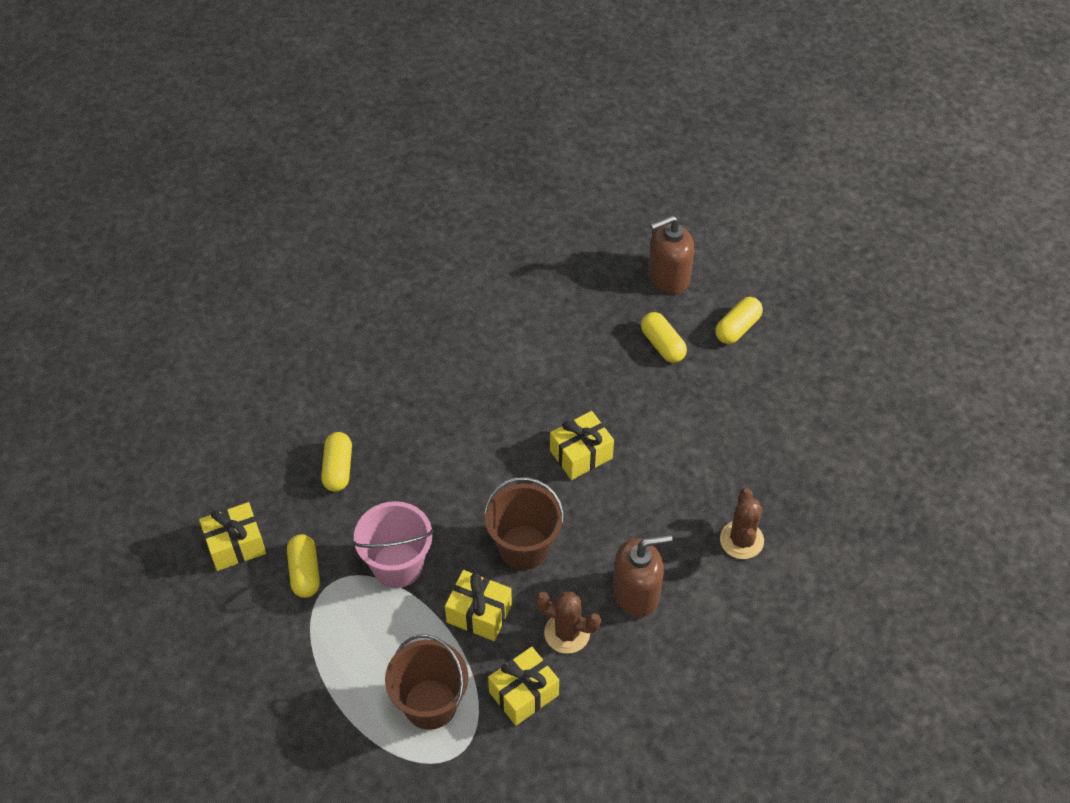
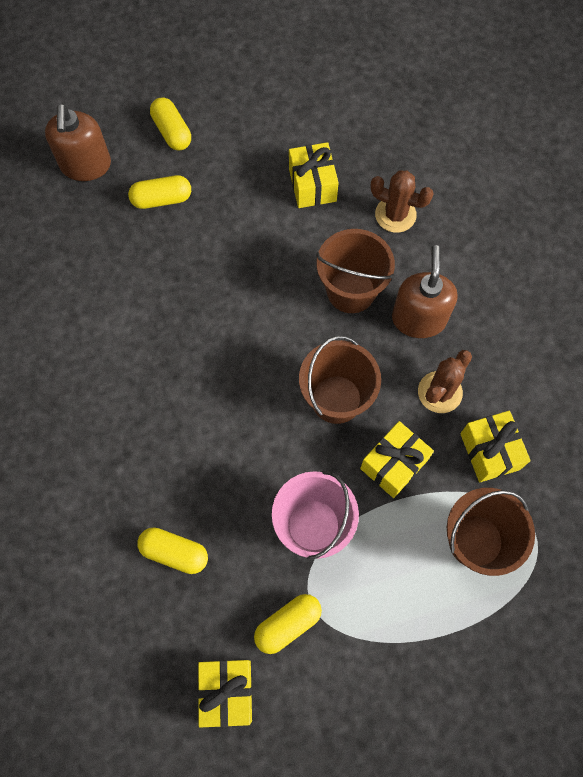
camera: 70 degrees left, 15 degrees up
yellow capsule [287,534,320,598] -> yellow capsule turned 45 degrees counterclockwise [254,594,322,654]
yellow gift [550,411,614,480] -> yellow gift moved to [289,142,339,208]
none -> brown bucket [316,229,395,313]

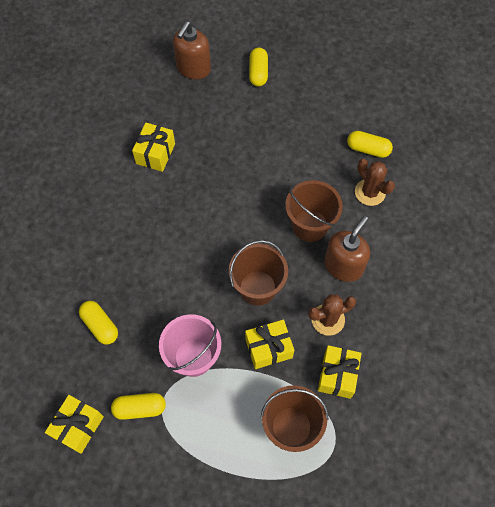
camera: 30 degrees right, 5 degrees down
yellow capsule [128,175,191,209] -> yellow capsule moved to [347,131,393,158]
yellow gift [289,142,339,208] -> yellow gift moved to [132,123,175,172]

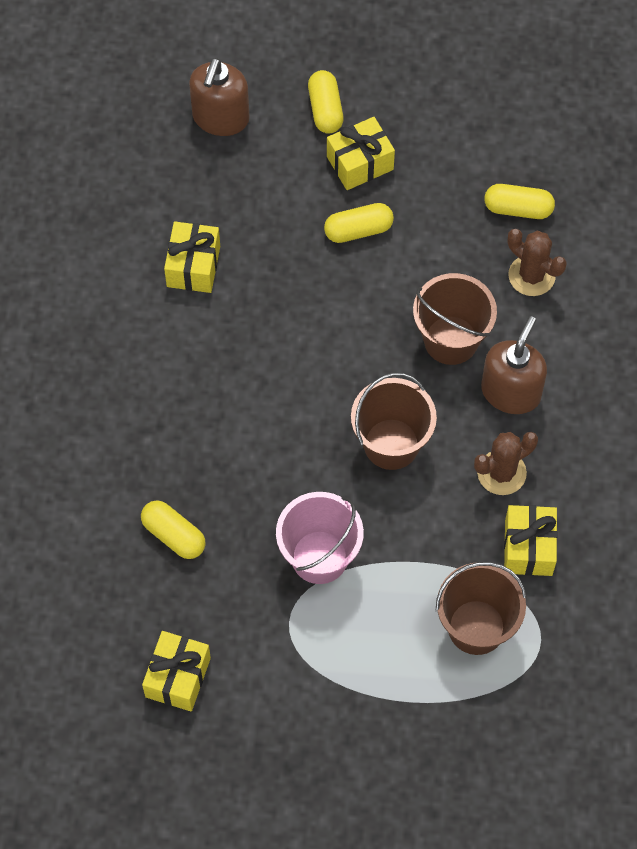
camera: 10 degrees left, 0 degrees up
yellow capsule [111,393,166,420] -> yellow capsule moved to [324,203,394,243]
yellow gift [245,320,294,369] -> yellow gift moved to [327,117,395,190]

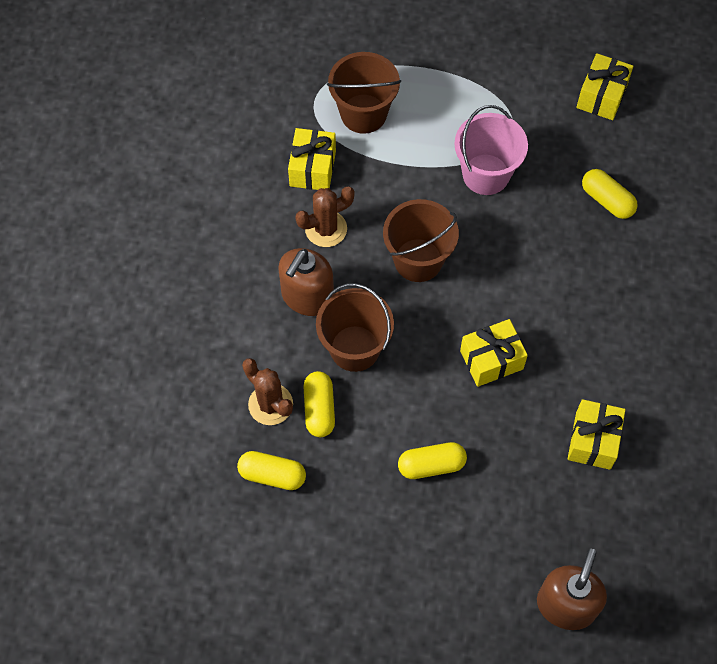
camera: 175 degrees left, 0 degrees up
yellow capsule [308,70,344,134] -> yellow capsule moved to [304,371,335,437]
yellow gift [327,117,395,190] -> yellow gift moved to [460,319,528,387]

